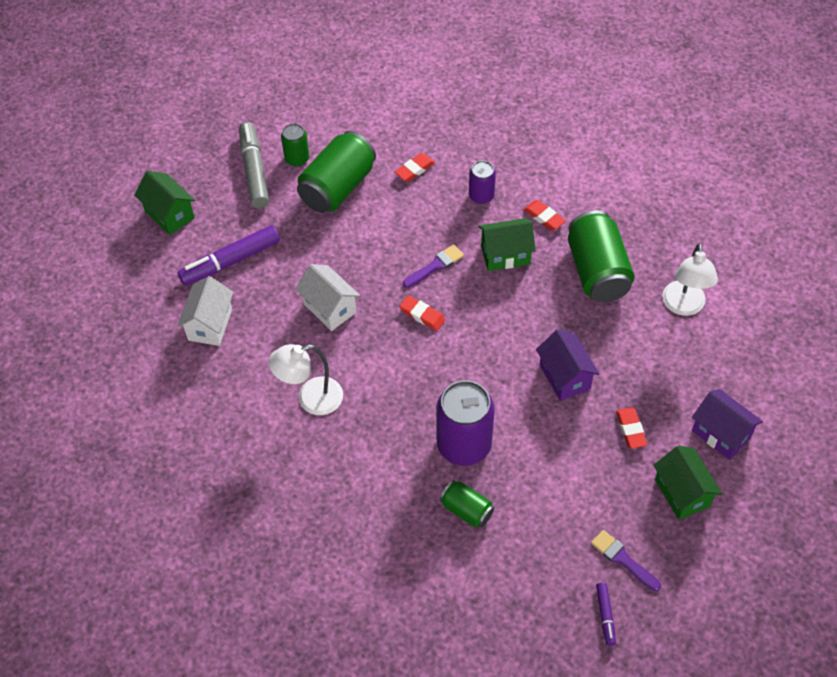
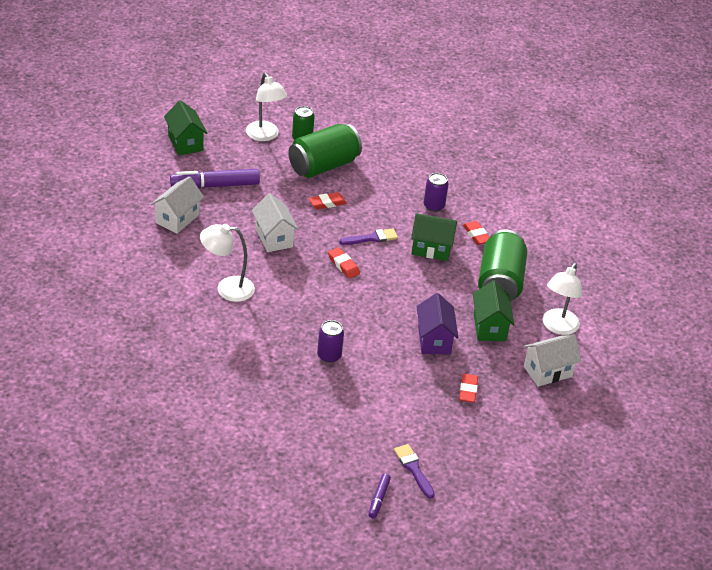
camera: 15 degrees right, 15 degrees down
grey marker [239,122,269,208] -> white lamp [246,73,287,141]
red eraser [395,153,435,182] -> red eraser moved to [309,192,347,209]
purple can [436,380,495,466] -> purple can [317,320,344,363], size x0.53
green can [440,480,494,528] -> none
green house [653,446,722,520] -> green house moved to [473,281,515,341]
purple house [692,389,763,460] -> none
none -> white house [524,334,581,387]

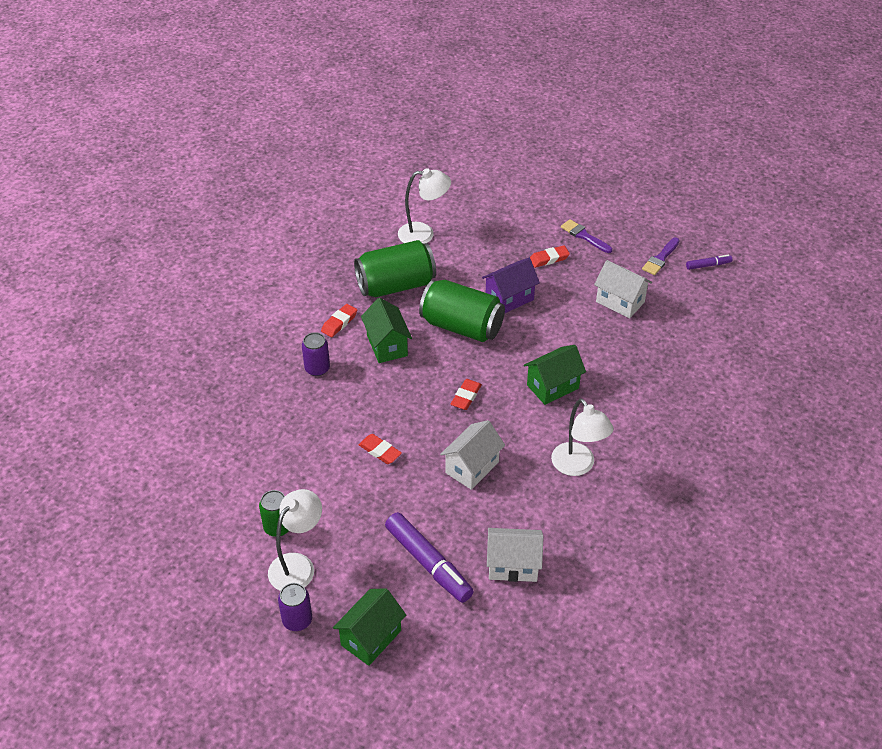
camera: 115 degrees left, 5 degrees up
green can [288,124,362,178] -> green can moved to [419,280,505,342]
purple can [317,320,344,363] -> purple can moved to [278,583,312,631]
purple brush [339,228,398,245] -> purple brush moved to [561,219,612,253]
green house [473,281,515,341] -> green house moved to [524,345,586,405]
white house [524,334,581,387] -> white house moved to [594,260,652,319]

